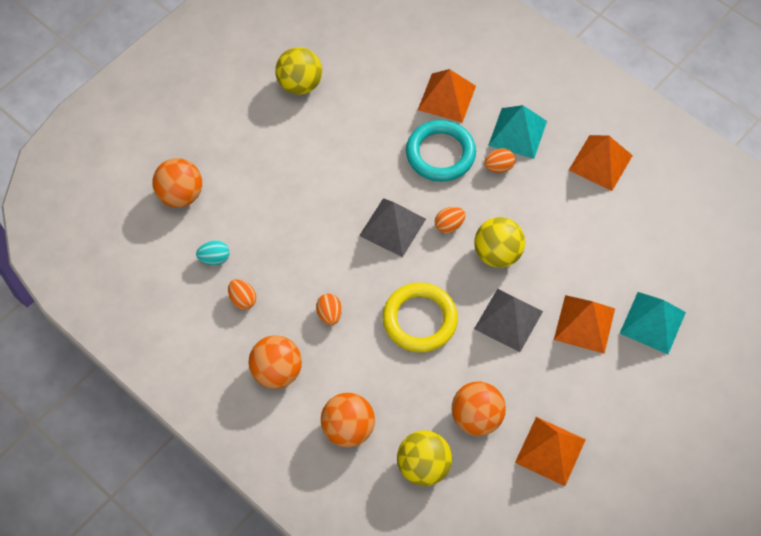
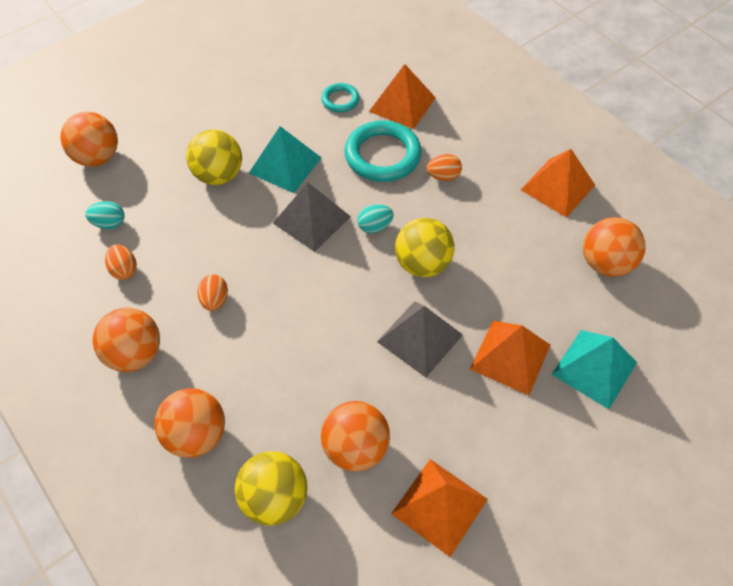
camera: 10 degrees right, 5 degrees down
yellow ball [275,47,322,95] -> yellow ball moved to [186,129,242,185]
yellow ring [383,283,458,352] -> none
orange egg [435,207,465,233] -> turquoise egg [357,204,394,233]
turquoise pyramid [488,105,547,159] -> turquoise pyramid moved to [249,126,322,193]
none -> turquoise ring [321,83,360,112]
none -> orange ball [583,217,646,277]

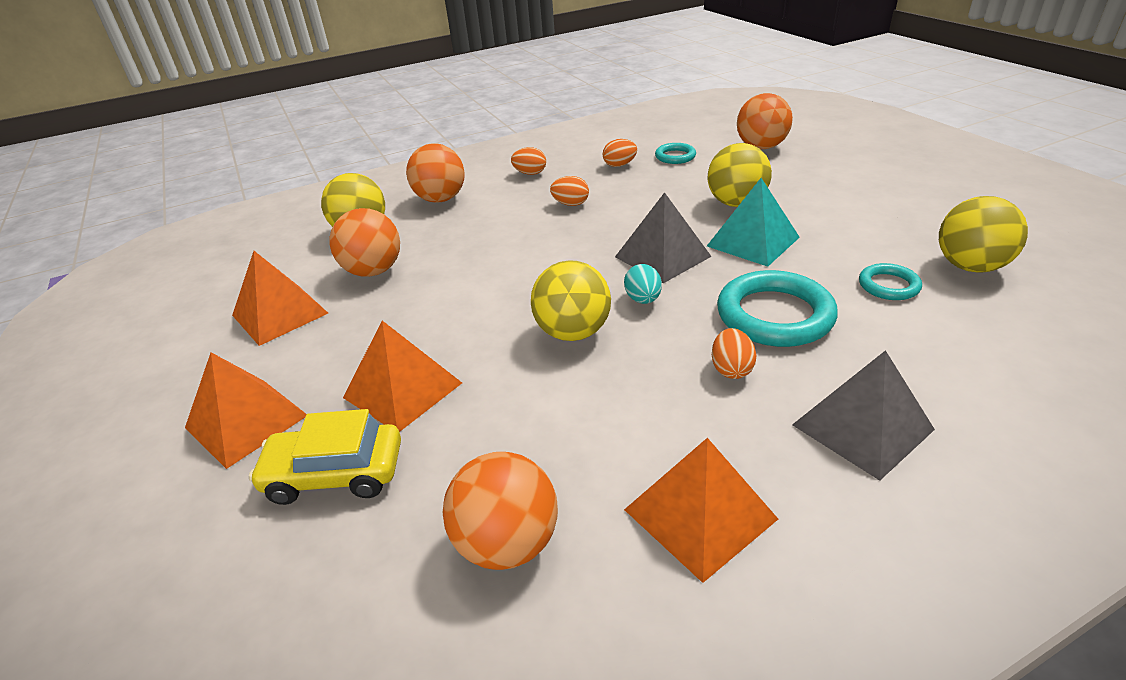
camera: 105 degrees right, 20 degrees down
turquoise egg [85,201,124,229] -> turquoise ring [655,143,696,164]
orange ball [93,308,160,372] -> orange egg [511,147,546,175]
orange pyramid [369,64,436,129] -> orange pyramid moved to [185,352,307,469]
grey pyramid [377,301,463,377] -> grey pyramid moved to [792,350,935,481]
turquoise pyramid [551,330,637,409] -> yellow car [249,409,401,505]
none -> yellow ball [939,196,1028,273]

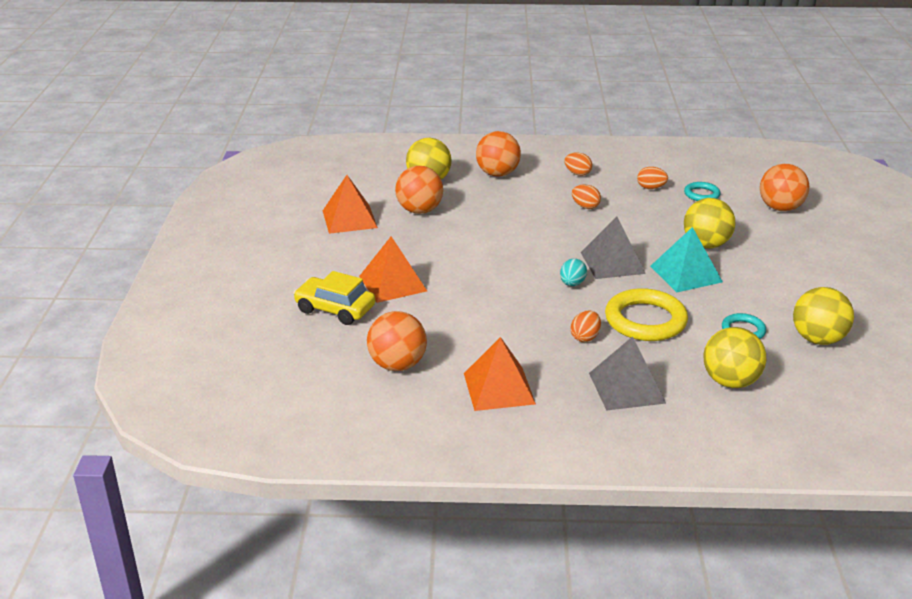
camera: 25 degrees right, 5 degrees down
orange pyramid [185,352,307,469] -> none
yellow ball [531,260,611,341] -> yellow ball moved to [704,327,766,388]
turquoise ring [717,270,838,347] -> yellow ring [605,288,688,341]

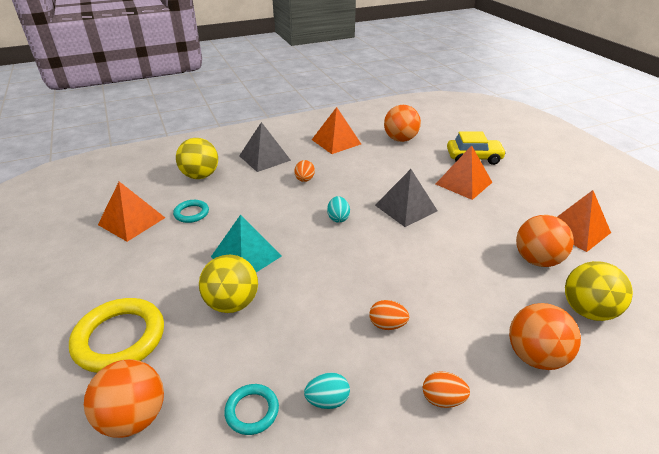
camera: 155 degrees right, 5 degrees up
grey pyramid [581,217,646,279] -> grey pyramid moved to [375,169,438,227]
yellow ring [605,288,688,341] -> yellow ring moved to [69,298,164,373]
orange egg [637,167,668,189] -> turquoise egg [304,372,350,409]
yellow ball [793,287,854,345] -> orange pyramid [98,182,165,242]

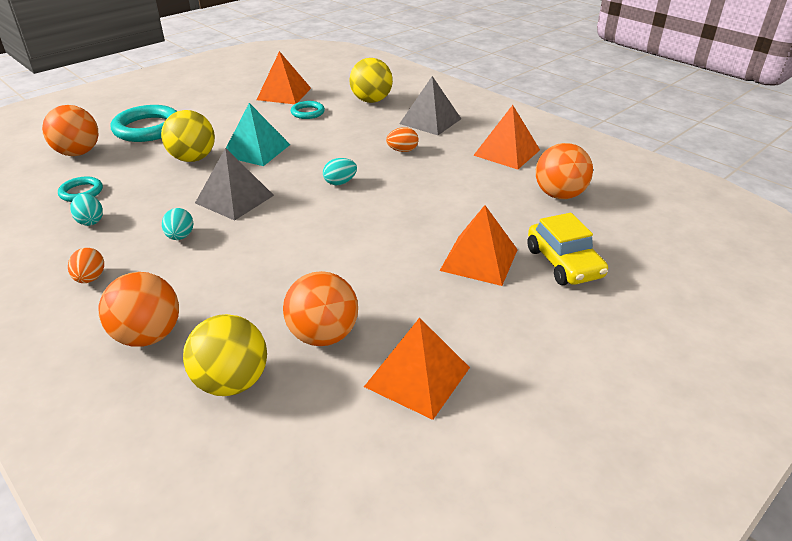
camera: 70 degrees right, 0 degrees up
yellow ring [69,298,164,373] -> turquoise ring [111,105,177,142]
orange egg [370,300,409,330] -> turquoise egg [162,208,193,240]
grey pyramid [375,169,438,227] -> grey pyramid moved to [195,148,274,221]

